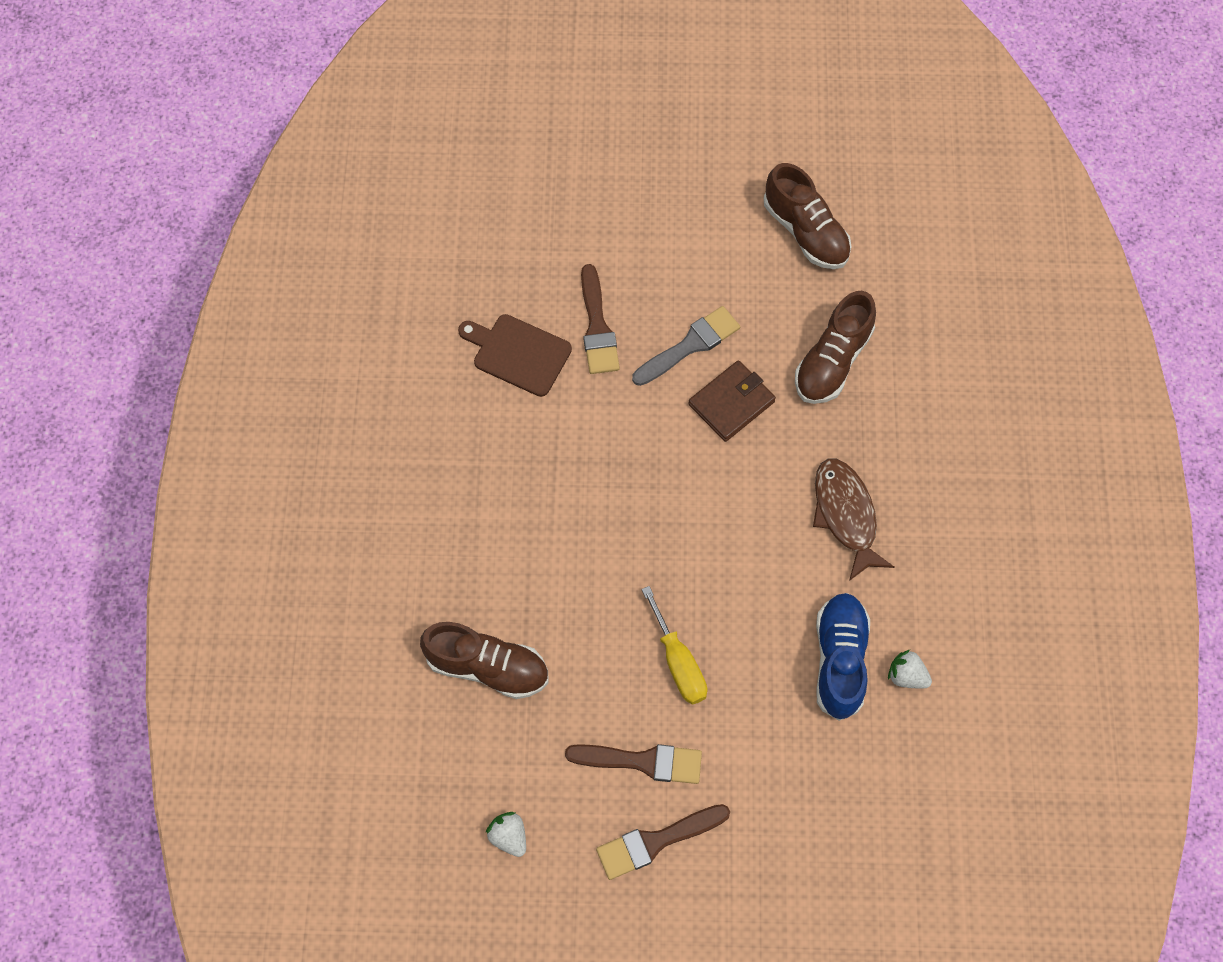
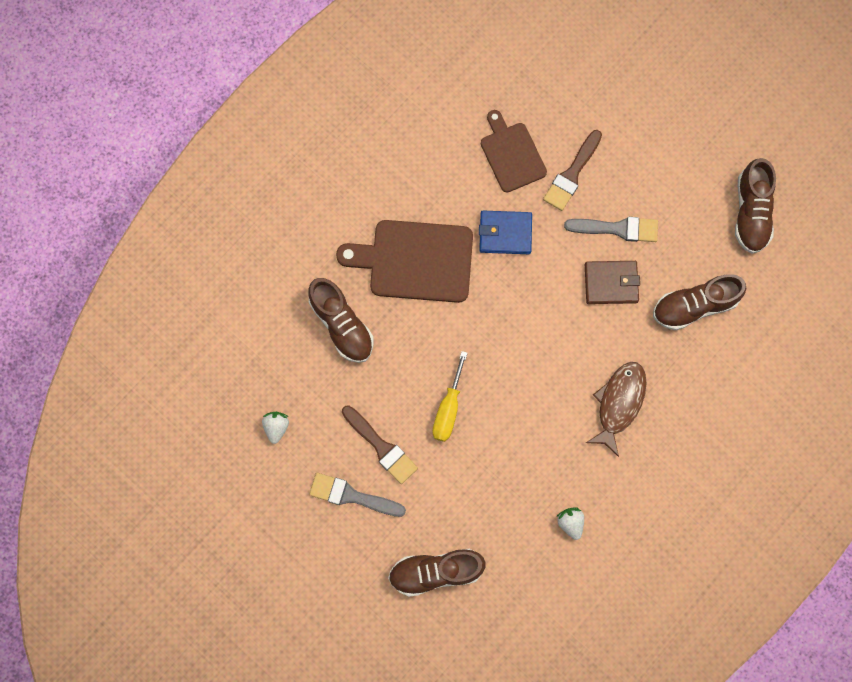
camera: 40 degrees right, 10 degrees up
brown brush [596,804,730,880] -> grey brush [309,473,406,517]
blue shoe [816,593,870,721] -> none
none -> brown cutting board [336,220,473,303]
none -> brown shoe [388,549,486,597]
none -> blue wallet [479,211,532,254]

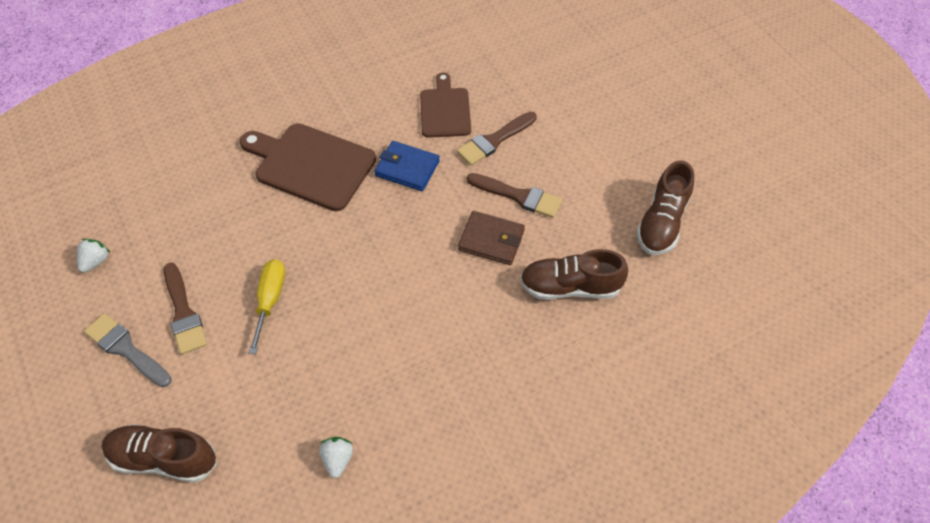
camera: 20 degrees right, 20 degrees down
brown shoe [308,278,373,363] -> none
yellow screwdriver [432,351,467,442] -> yellow screwdriver turned 150 degrees clockwise [249,259,285,354]
grey brush [564,217,658,242] -> brown brush [467,173,562,218]
brown fish [586,362,646,457] -> none

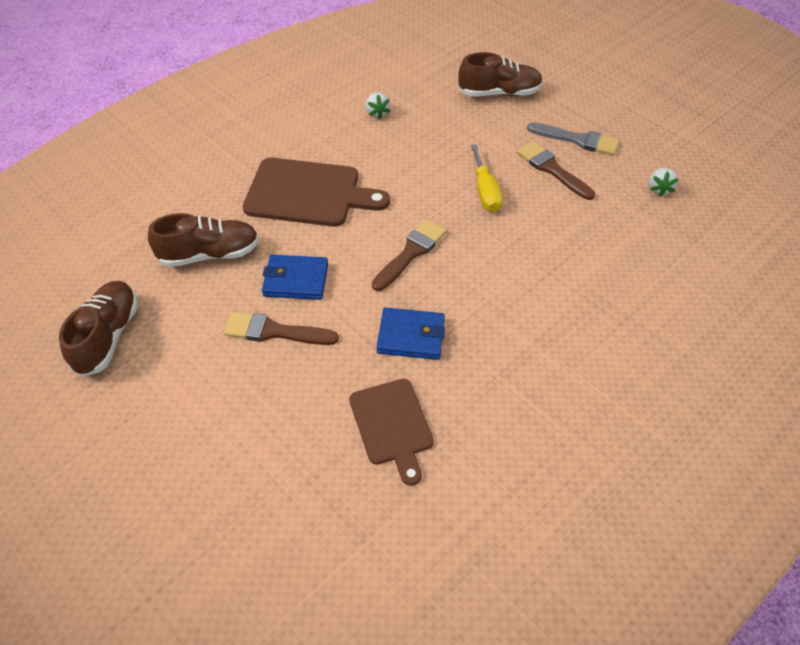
camera: 165 degrees right, 5 degrees down
brown cutting board [240,123,376,211] -> brown cutting board moved to [243,158,390,227]
brown brush [457,112,537,166] -> brown brush moved to [372,219,447,291]
brown wallet [458,211,525,265] -> blue wallet [262,255,328,300]

